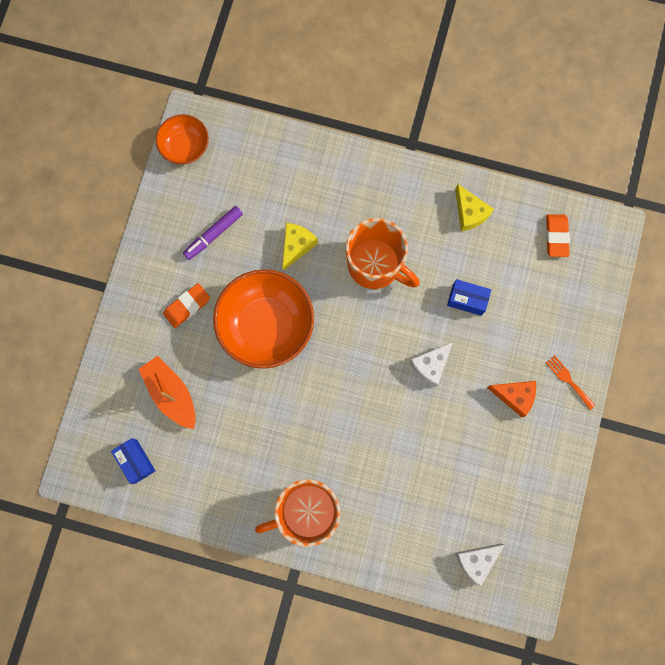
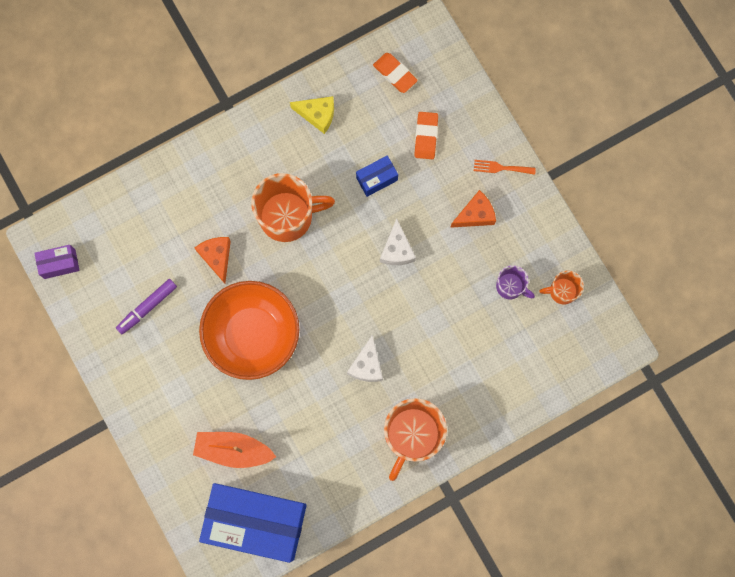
camera: 45 degrees left, 0 degrees up
blue box [111,438,155,484] -> blue box [199,483,307,563], size x2.41
orange bowl [156,114,208,164] -> purple box [34,245,80,279]
orange eraser [163,283,210,328] -> orange eraser moved to [414,112,438,159]
purple marker [183,206,243,260] -> purple marker turned 45 degrees clockwise [116,279,177,334]
yellow cheese [283,223,318,271] -> orange cheese [195,237,231,284]
white cheese [455,544,505,587] -> white cheese moved to [347,335,383,382]
none -> purple mug [496,265,535,299]
none -> orange mug [539,271,584,305]

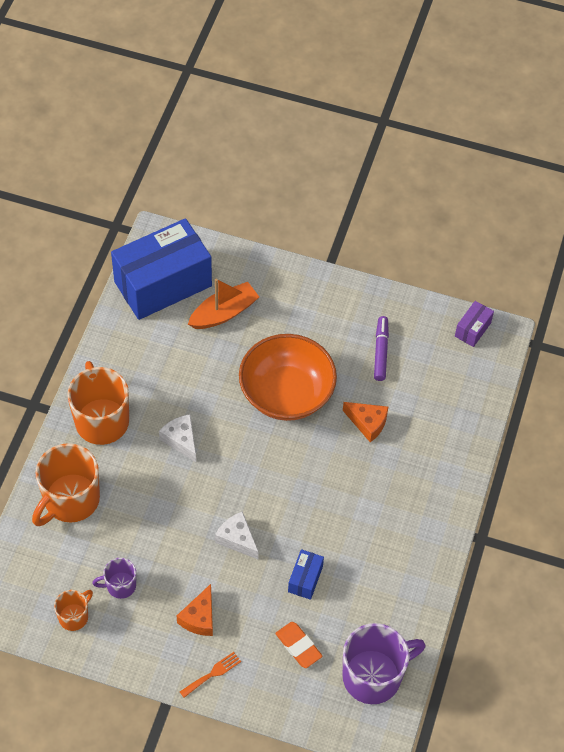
camera: 135 degrees right, 20 degrees down
orange mug [251,173,335,242] -> orange mug moved to [32,443,100,526]
yellow cheese [290,96,334,134] -> none
orange eraser [373,53,418,93] -> purple mug [343,623,426,704]

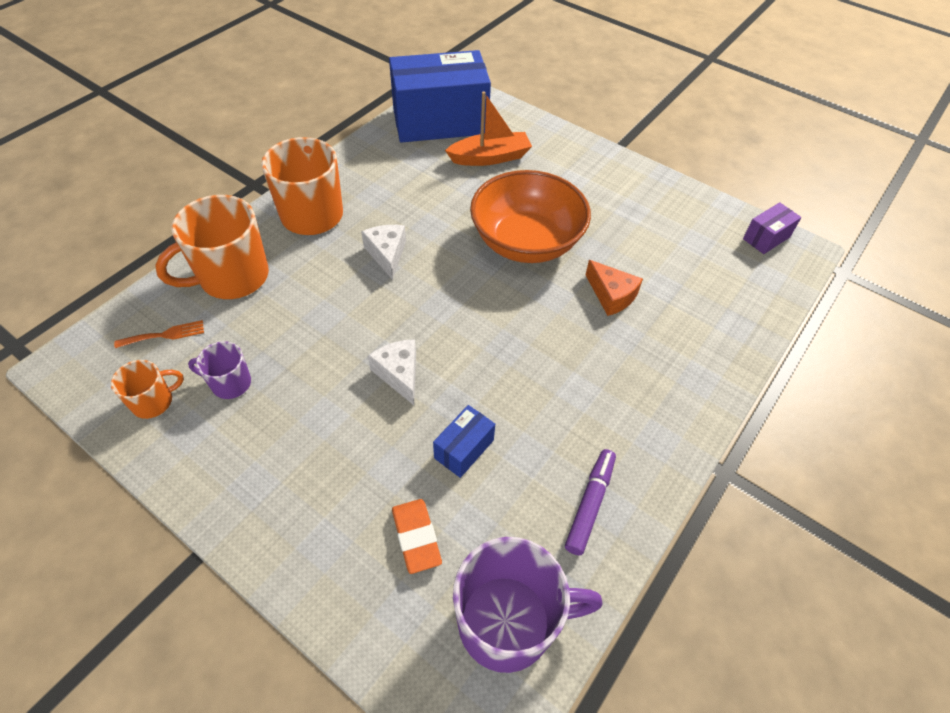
camera: 20 degrees right, 5 degrees down
orange cheese [177,584,213,636] -> none
orange fork [180,652,241,698] -> orange fork moved to [114,320,204,348]
purple marker [374,316,389,381] -> purple marker moved to [565,449,616,555]

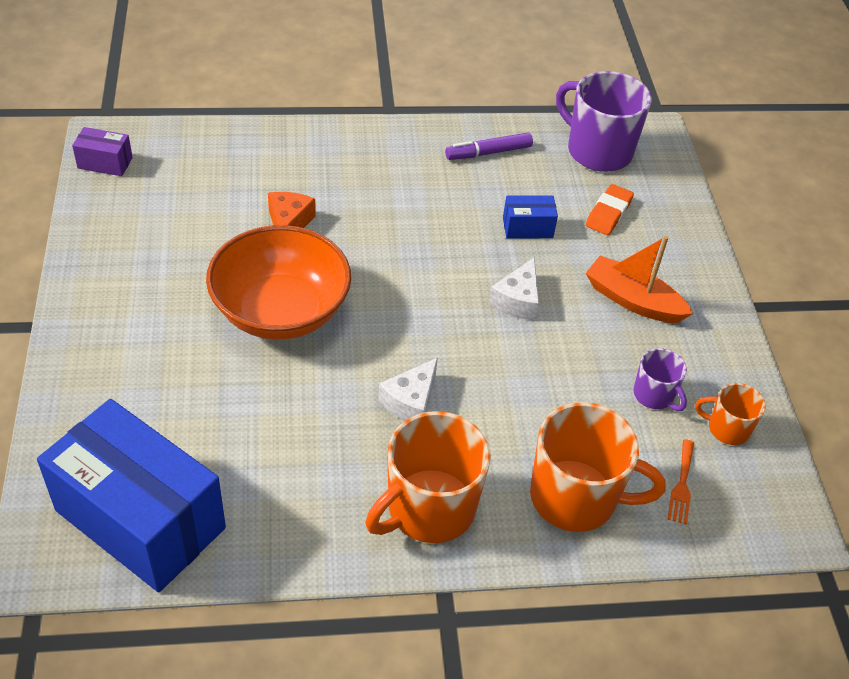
camera: 135 degrees left, 5 degrees down
orange fork [114,320,204,348] -> orange fork turned 105 degrees counterclockwise [667,439,694,525]
orange boat [445,91,532,166] -> orange boat moved to [586,236,693,323]

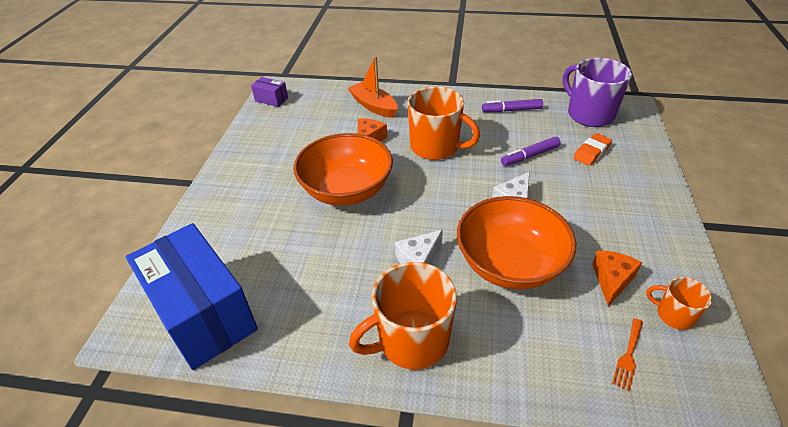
camera: 20 degrees right, 5 degrees down
blue box [503,195,558,239] -> purple marker [501,137,561,166]
orange mug [530,402,666,532] -> orange mug moved to [407,87,480,160]
orange boat [586,236,693,323] -> orange boat moved to [348,57,398,118]
purple mug [633,348,687,411] -> orange cheese [592,250,643,306]
none -> orange bowl [457,196,576,290]

